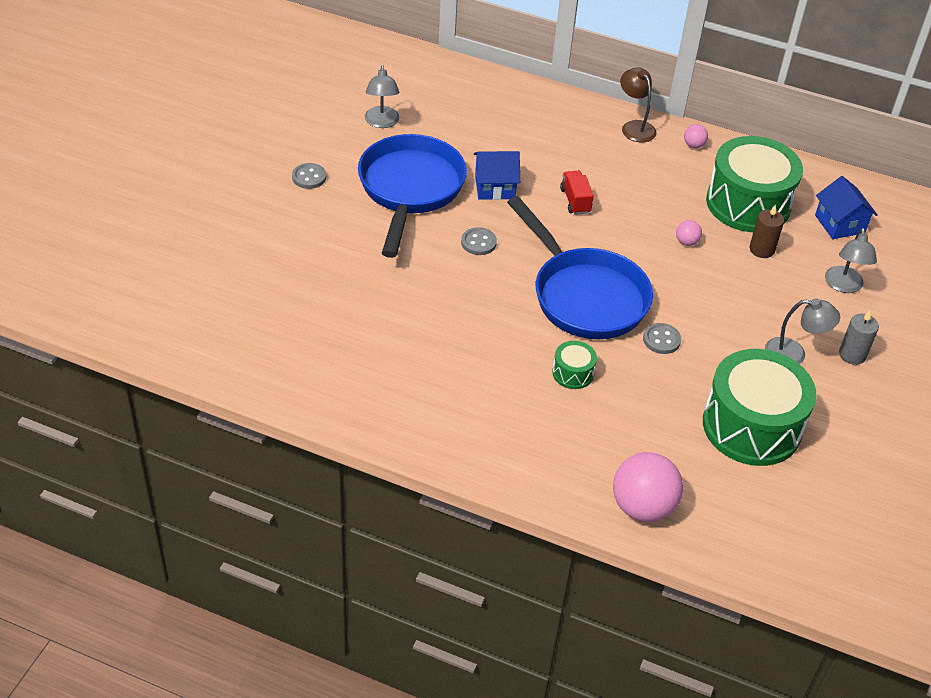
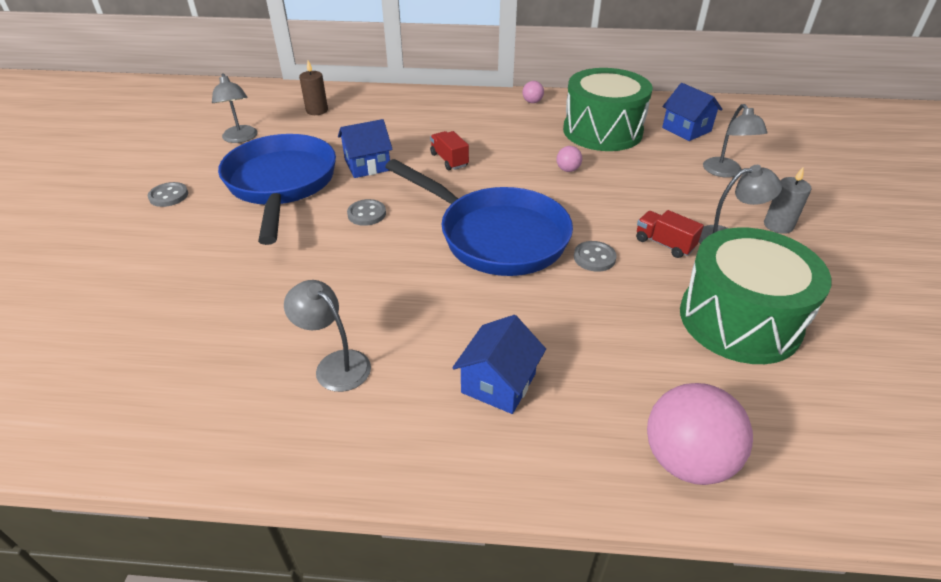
camera: 15 degrees left, 5 degrees down
green drum [552,341,597,389] -> none
brown lamp [620,68,657,142] -> none
brown candle [749,204,784,258] -> brown candle moved to [299,61,328,115]
none -> grey lamp [284,280,371,392]
none -> blue house [452,315,546,414]
none -> red truck [636,210,704,258]

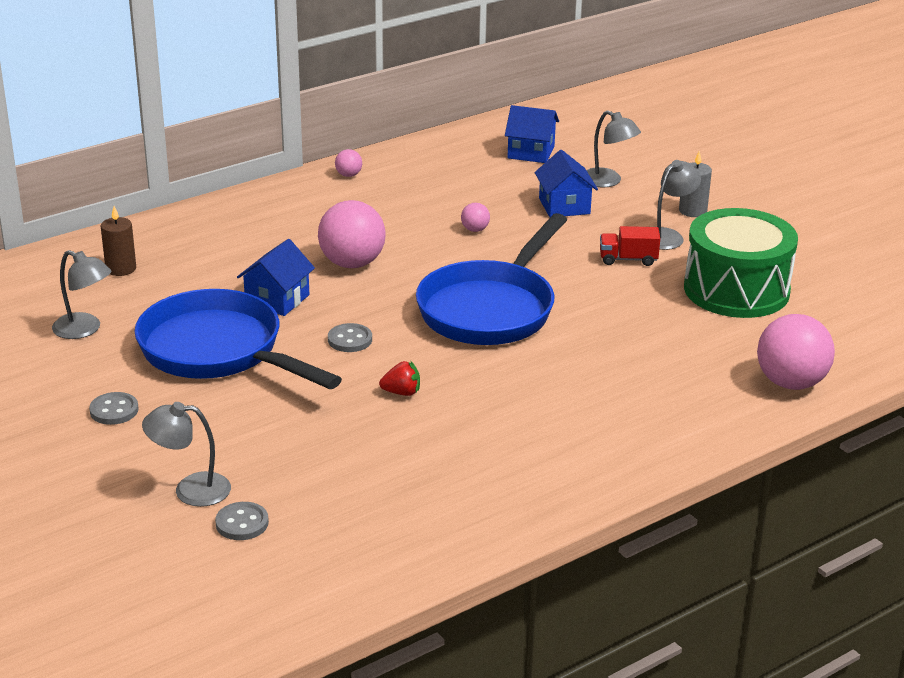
camera: 40 degrees left, 10 degrees down
grey lamp [284,280,371,392] -> grey lamp moved to [142,402,231,507]
blue pan [385,159,573,276] -> blue pan turned 120 degrees clockwise [416,213,567,345]
red truck [430,131,469,170] -> pink ball [318,200,386,268]
blue house [452,315,546,414] -> blue house moved to [535,150,598,217]
green drum [563,68,653,151] -> none
grey button [574,241,617,272] -> grey button moved to [215,502,269,540]
none -> red strawberry [379,361,420,396]

